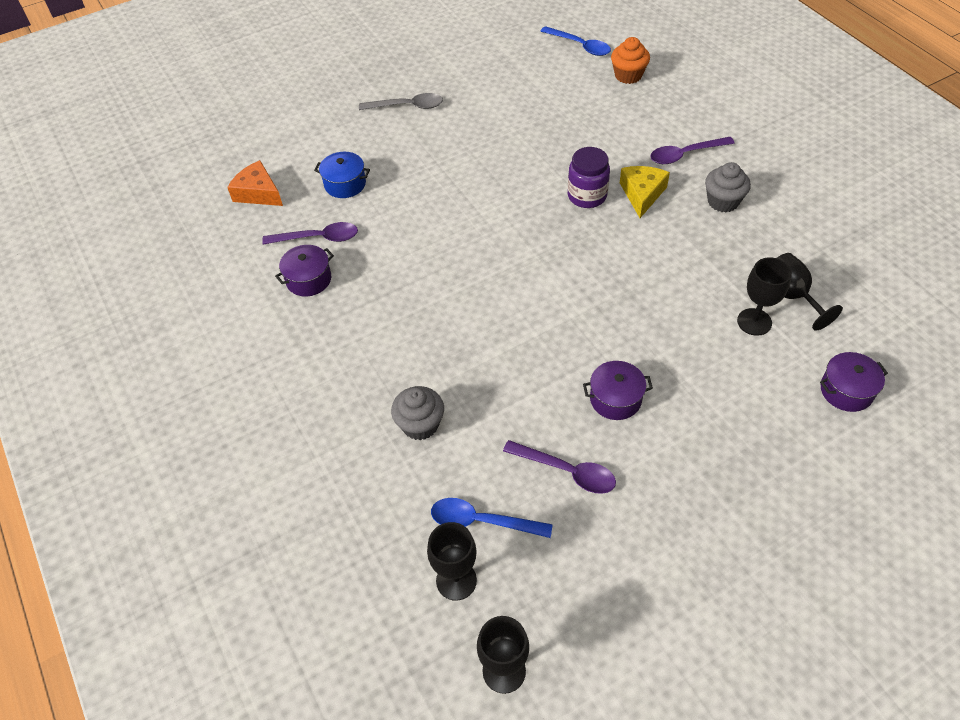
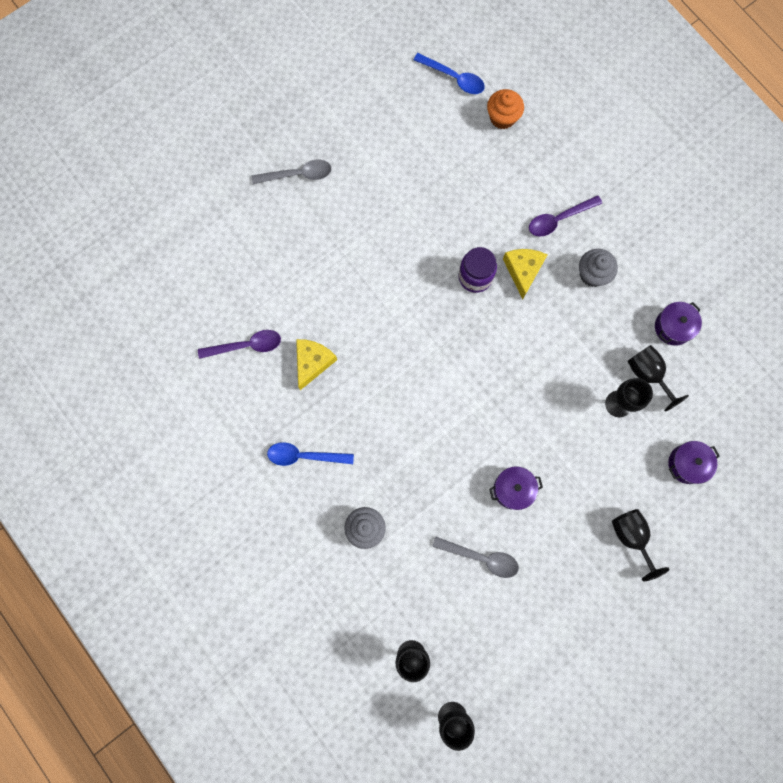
camera: 10 degrees left, 25 degrees up
orange cheese [227,160,283,206] -> none
purple pot [275,245,334,296] -> purple pot moved to [655,302,702,346]
blue pot [314,152,370,198] -> none
blue spoon [431,498,553,538] -> blue spoon moved to [267,442,354,466]
purple spoon [503,440,616,494] -> grey spoon [432,537,519,578]
none -> yellow cheese [296,339,337,390]
none -> black goblet [612,509,669,581]

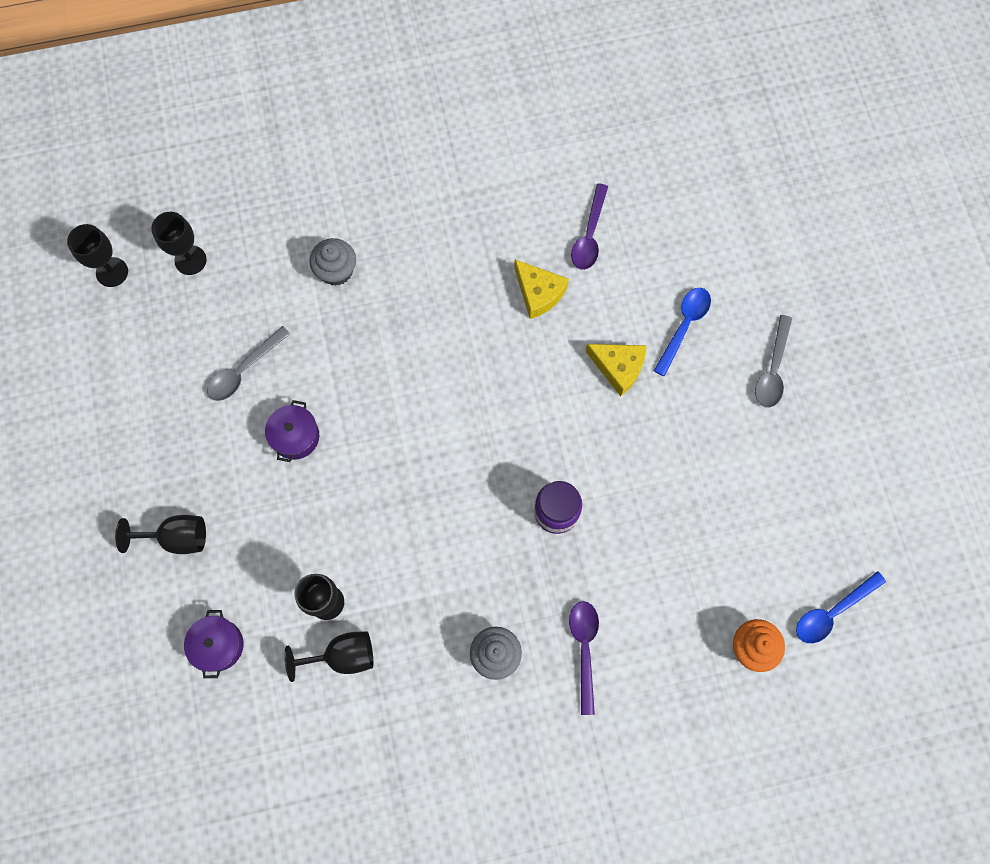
camera: 115 degrees right, 5 degrees down
blue spoon [267,442,354,466] -> blue spoon moved to [654,288,711,376]
yellow cheese [503,249,547,300] -> yellow cheese moved to [585,344,647,396]
purple pot [655,302,702,346] -> none

